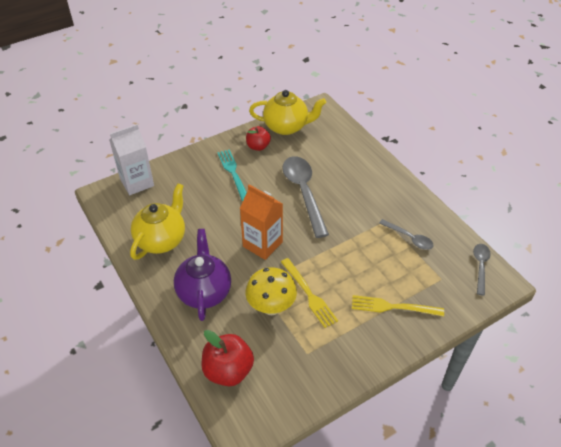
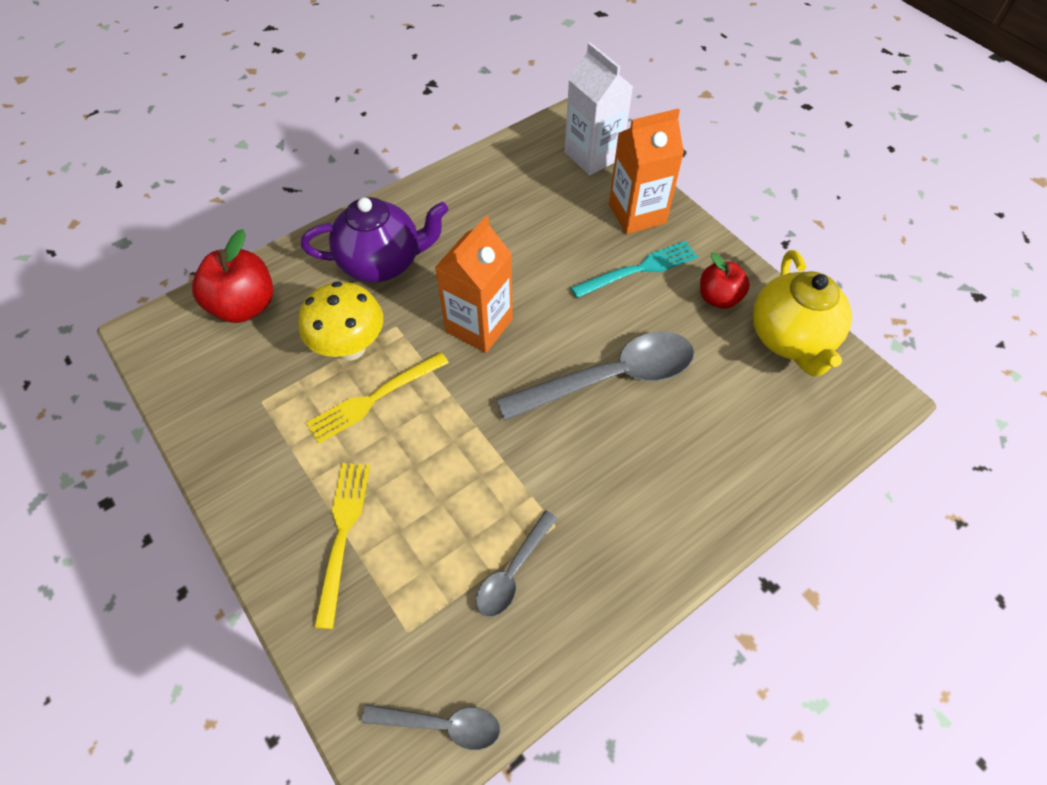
camera: 85 degrees right, 10 degrees up
yellow teapot [130,183,185,260] -> none
none -> orange carton [609,108,684,234]

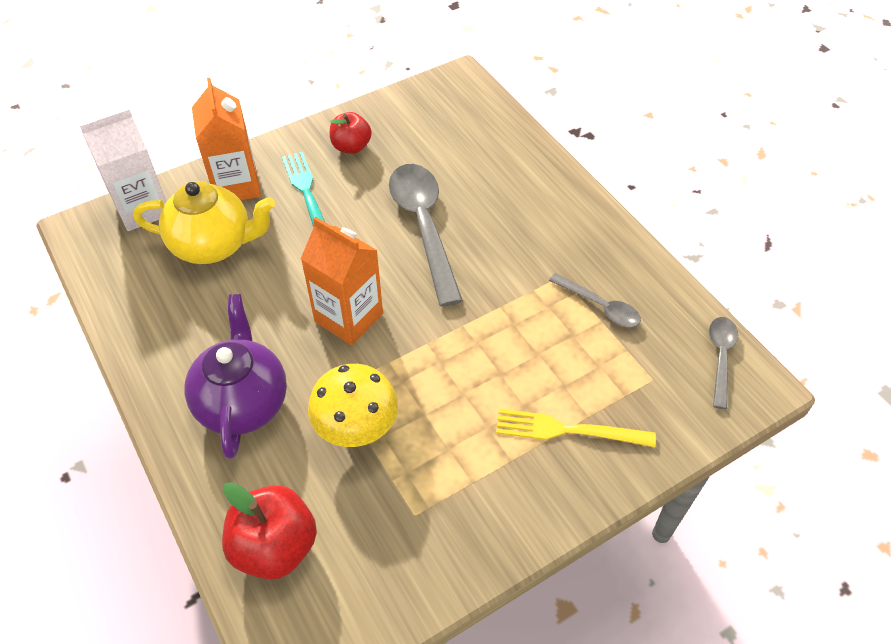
camera: 85 degrees left, 5 degrees down
yellow fork [306,352,449,444] -> none
yellow teapot [752,250,852,376] -> yellow teapot moved to [133,181,275,264]

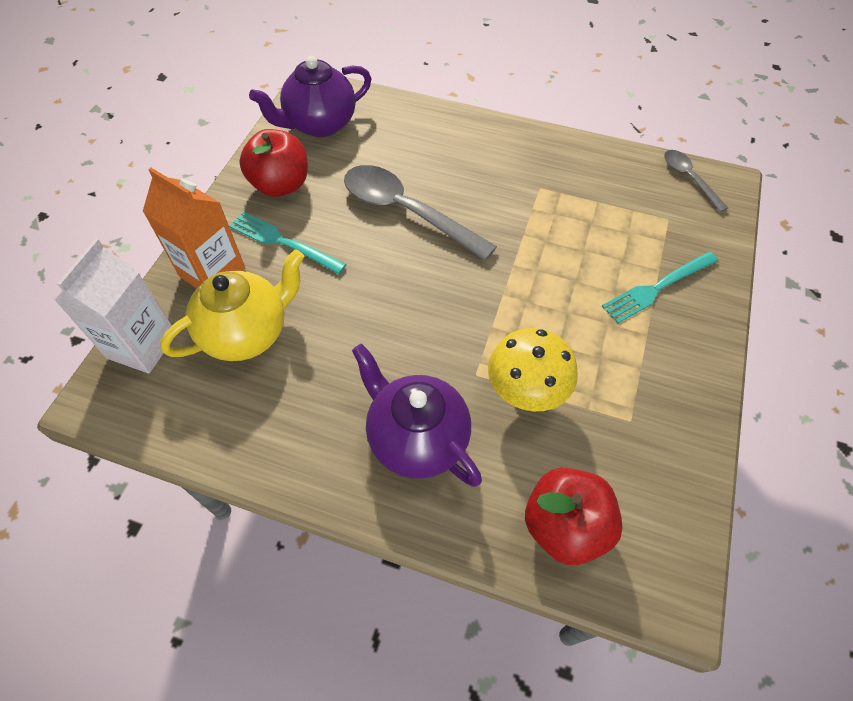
camera: 40 degrees left, 5 degrees up
orange carton [301,217,383,345] -> none
red apple [330,112,372,154] -> red apple [239,129,308,197], size x1.54
yellow fork [496,409,656,447] -> turquoise fork [602,251,718,324]
grey spoon [549,273,641,327] -> none
none -> purple teapot [249,56,372,137]

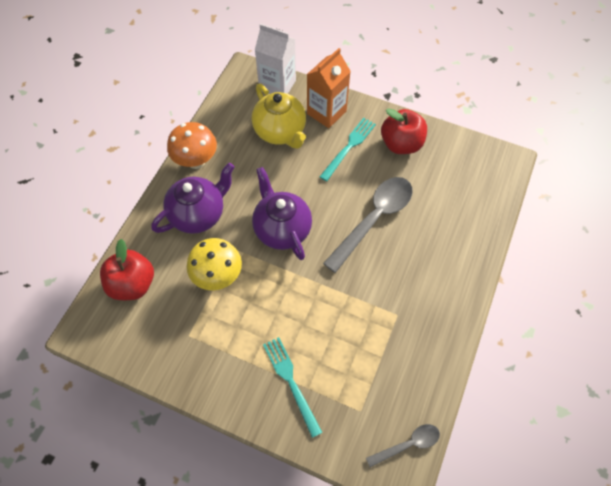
camera: 95 degrees right, 5 degrees up
purple teapot [249,56,372,137] -> purple teapot moved to [252,167,312,260]
none -> orange mushroom [167,122,217,169]

